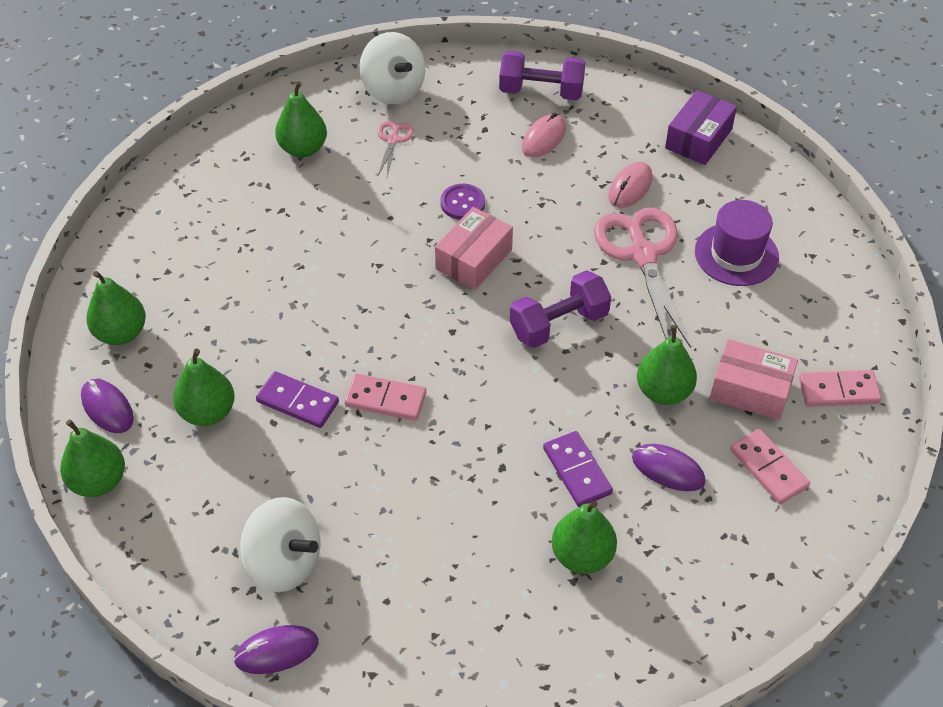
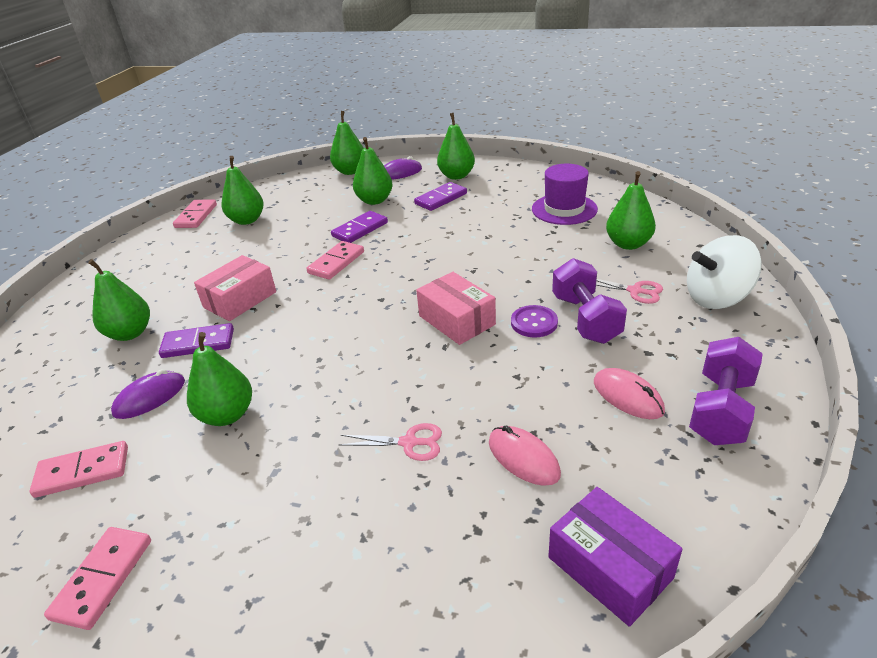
camera: 110 degrees right, 15 degrees down
purple mouse [233,625,319,674] -> pink domino [173,199,217,228]
white spinning top [240,497,320,592] -> green pear [222,156,264,225]
purple dumbbell [510,270,611,348] -> purple dumbbell moved to [552,258,627,344]
pink scissors [594,207,691,348] -> pink scissors [339,423,442,461], size x0.47
purple hat [695,200,779,286] -> purple hat moved to [532,164,598,225]
pink box [710,339,798,420] -> pink box moved to [194,255,276,321]
none -> purple domino [414,182,467,211]

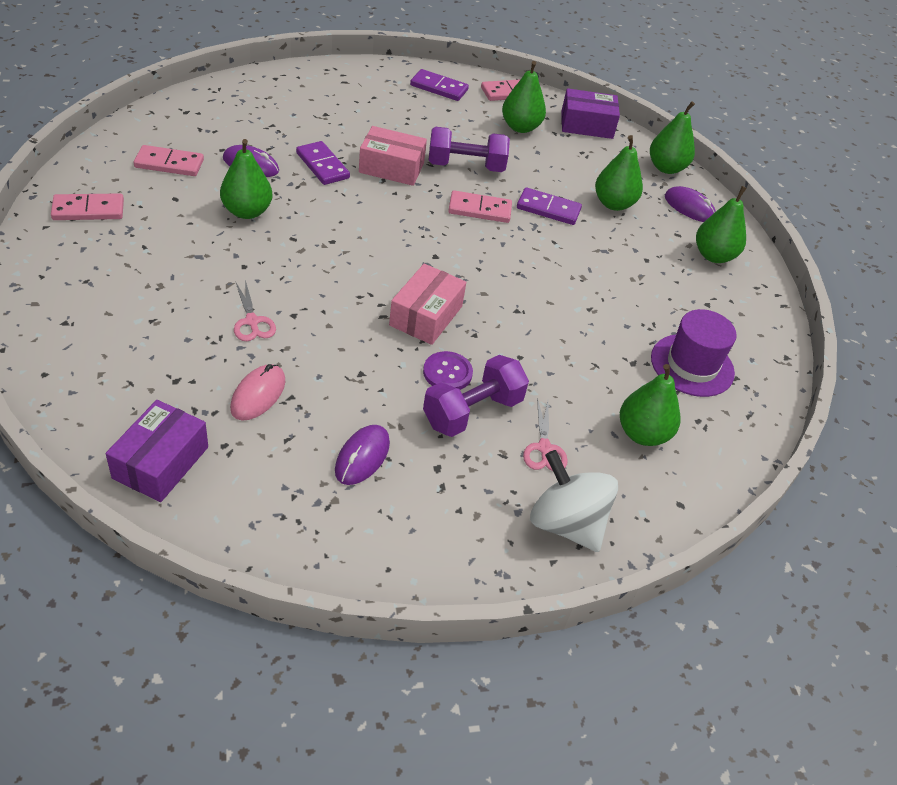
camera: 55 degrees right, 10 degrees up
pink domino [30,441,128,498] -> pink domino turned 45 degrees counterclockwise [134,145,204,176]
green pear [88,259,150,341] -> none
purple domino [414,182,467,211] -> purple domino moved to [410,69,469,101]
pink mouse [594,368,665,419] -> purple mouse [335,425,390,485]
purple dumbbell [689,337,763,445] -> purple dumbbell moved to [429,127,510,172]
none -> purple box [561,88,620,139]

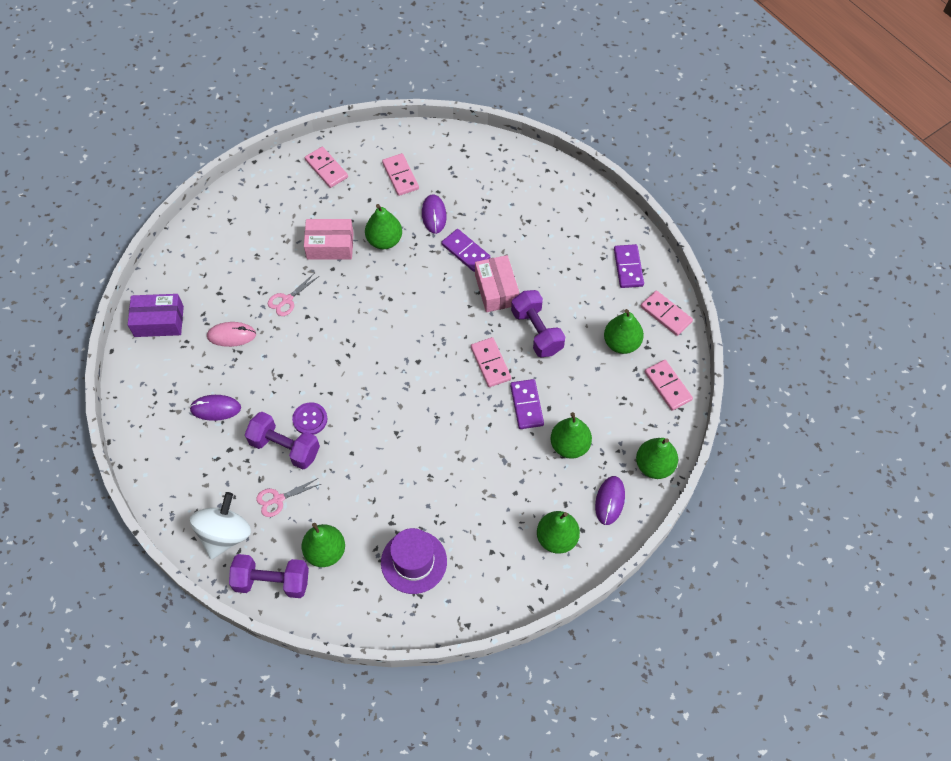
camera: 70 degrees right, 15 degrees up
purple domino [296,141,350,185] -> purple domino turned 75 degrees counterclockwise [441,229,490,272]
pink box [389,264,466,345] -> pink box moved to [304,219,354,260]
purple box [561,88,620,139] -> pink domino [645,360,693,411]
none -> purple dumbbell [229,554,309,598]

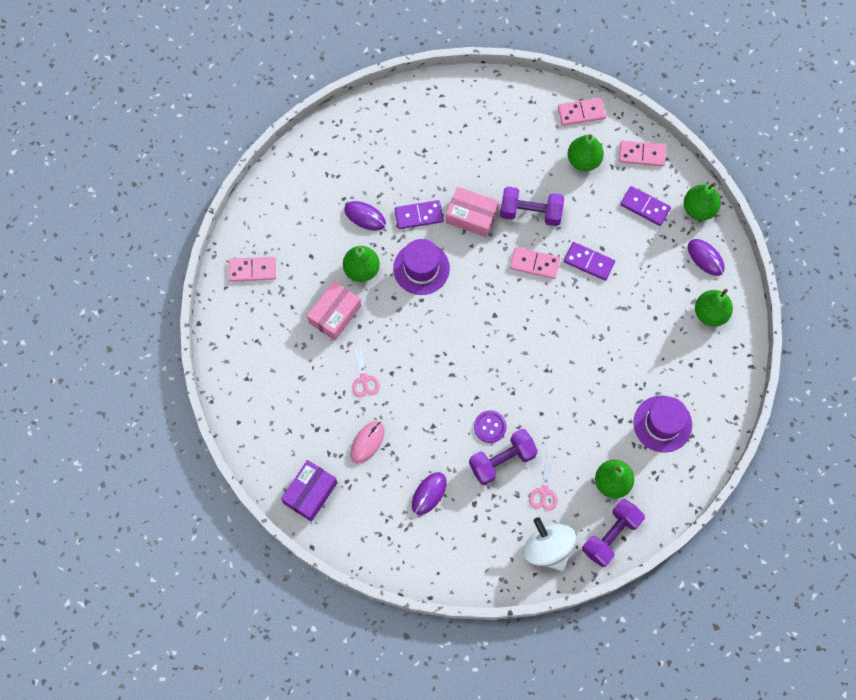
camera: 55 degrees left, 10 degrees up
pink domino [382,153,419,196] -> none
green pear [551,412,592,459] -> none
purple domino [614,244,644,288] -> purple domino moved to [620,186,671,226]
none -> purple hat [393,239,450,295]

